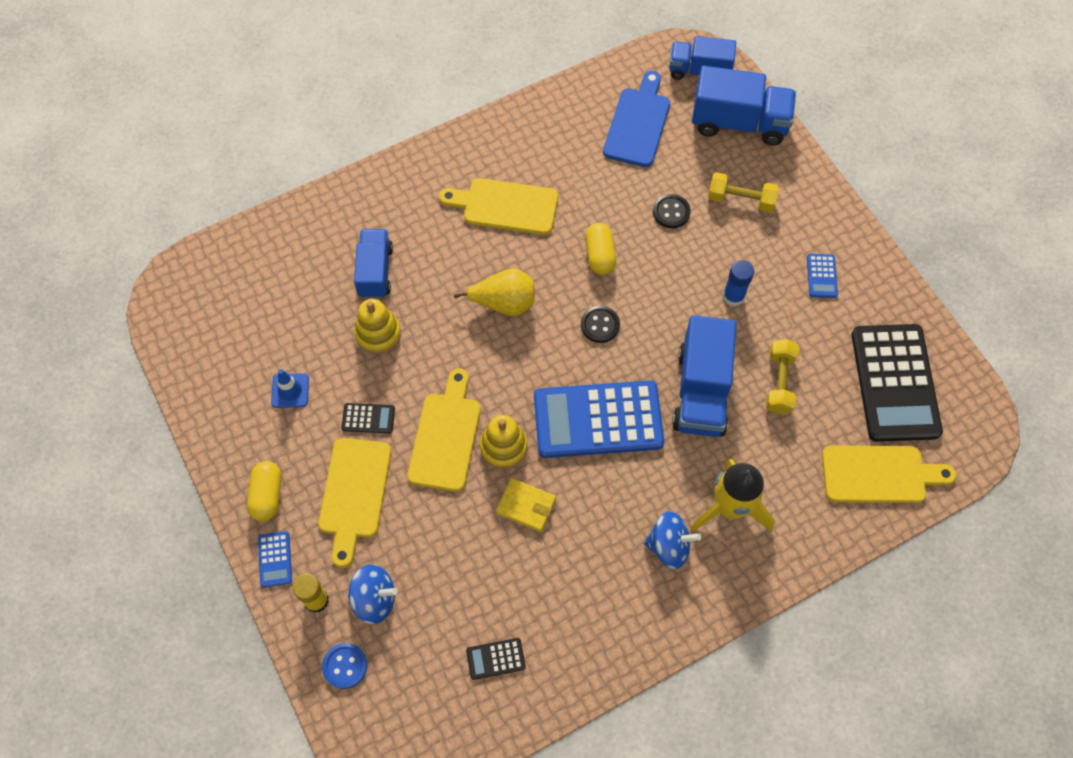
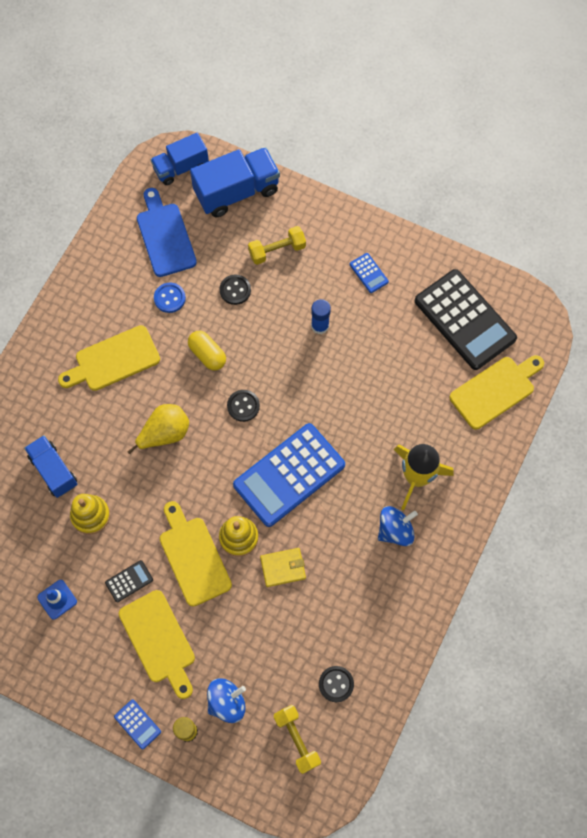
camera: 35 degrees left, 5 degrees up
yellow capsule [247,461,281,521] -> none
blue button [322,643,367,689] -> blue button moved to [154,283,186,313]
black calculator [466,638,526,680] -> black button [319,666,354,702]
blue truck [672,315,737,437] -> none
yellow dumbbell [766,339,799,414] -> yellow dumbbell moved to [274,705,321,774]

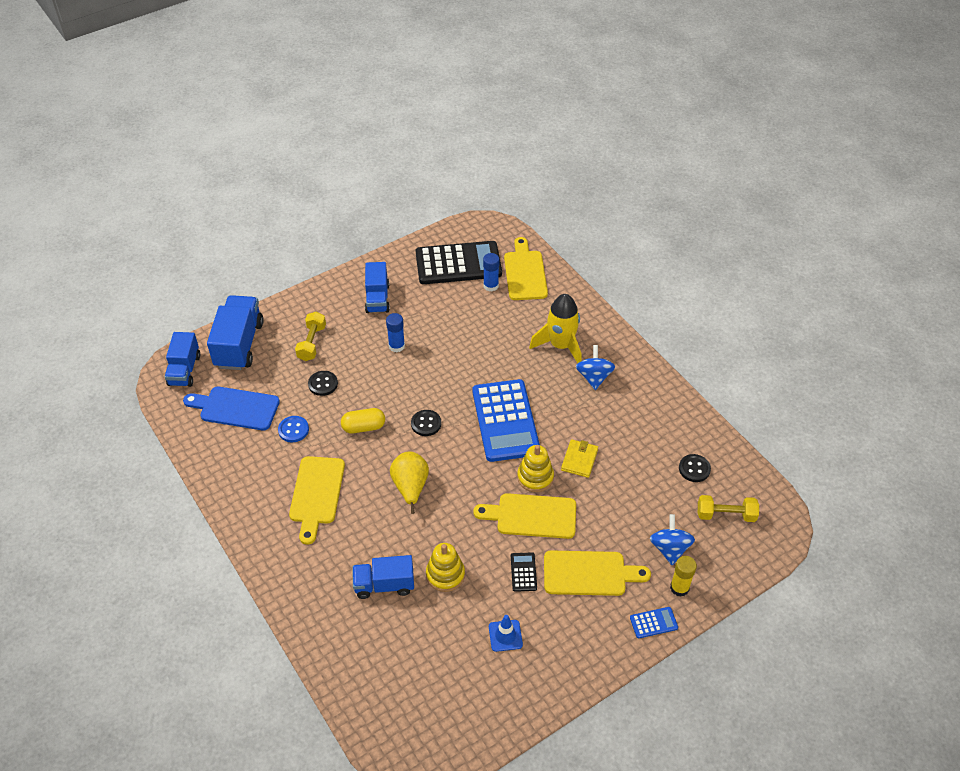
camera: 60 degrees left, 20 degrees down
blue calculator [350,253,389,293] -> blue truck [365,262,390,313]
none -> blue glue stick [483,253,499,292]

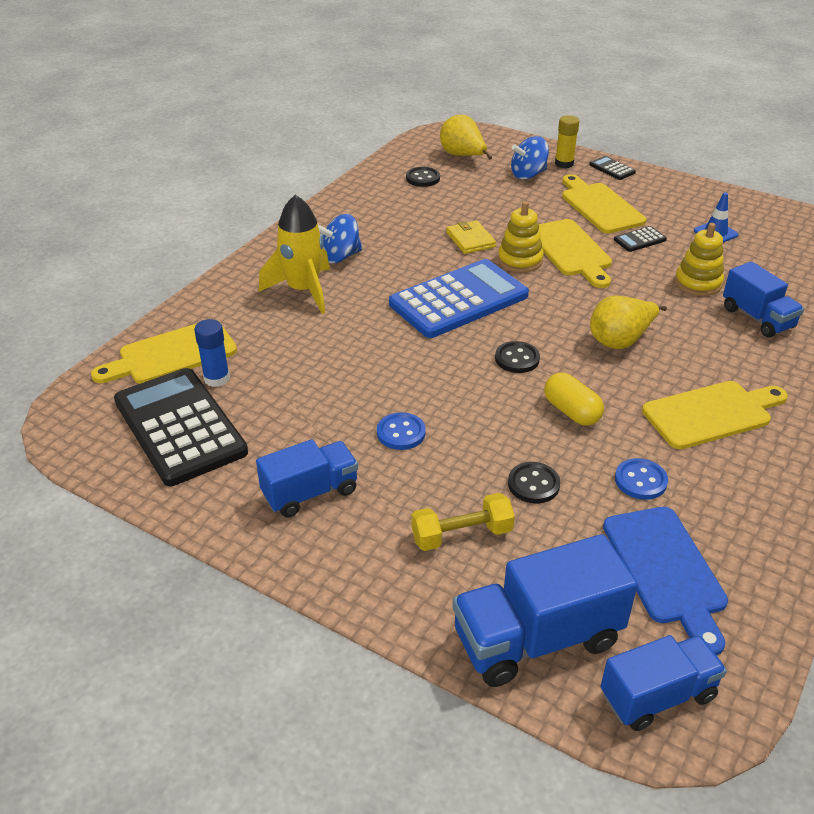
camera: 115 degrees left, 10 degrees down
blue glue stick [386,313,405,352] -> blue button [377,412,426,450]
yellow wallet [561,439,598,478] -> yellow wallet turned 75 degrees clockwise [446,220,496,254]
blue calculator [630,607,678,638] -> black calculator [589,156,636,180]
yellow dumbbell [698,495,759,522] -> yellow pear [440,115,492,160]

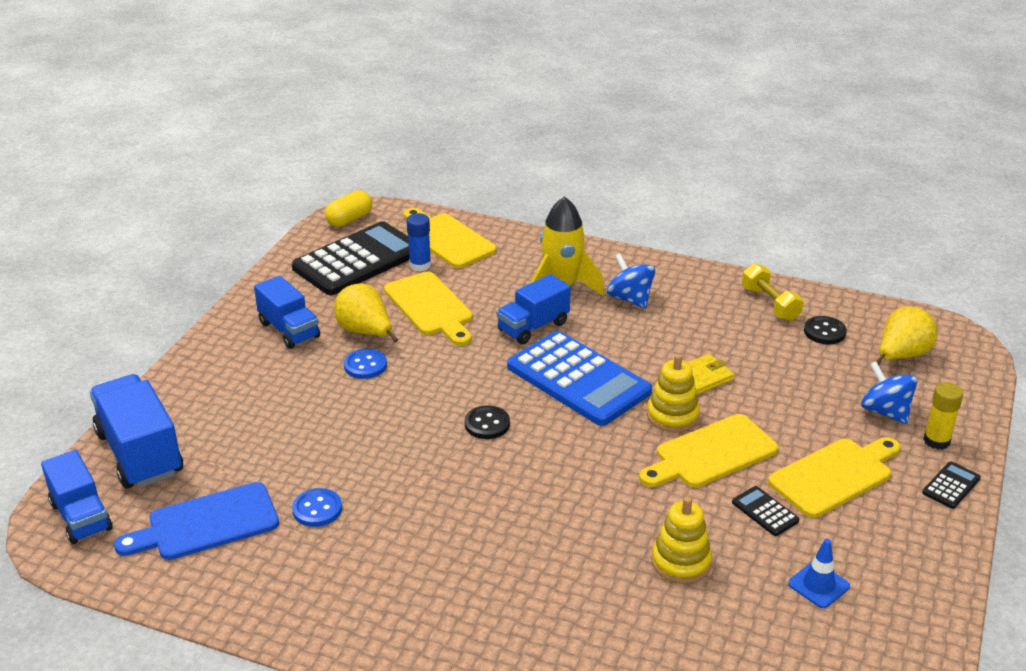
camera: 80 degrees right, 5 degrees down
yellow dumbbell [411,493,515,551] -> yellow dumbbell moved to [742,263,804,321]
black button [508,462,560,503] -> none
yellow capsule [544,372,604,426] -> yellow capsule moved to [325,190,372,227]
yellow pear [590,296,667,349] -> yellow pear moved to [334,284,398,342]
yellow cutting board [642,381,788,449] -> yellow cutting board moved to [384,271,473,346]
blue truck [723,261,804,338] -> blue truck moved to [496,274,571,344]

